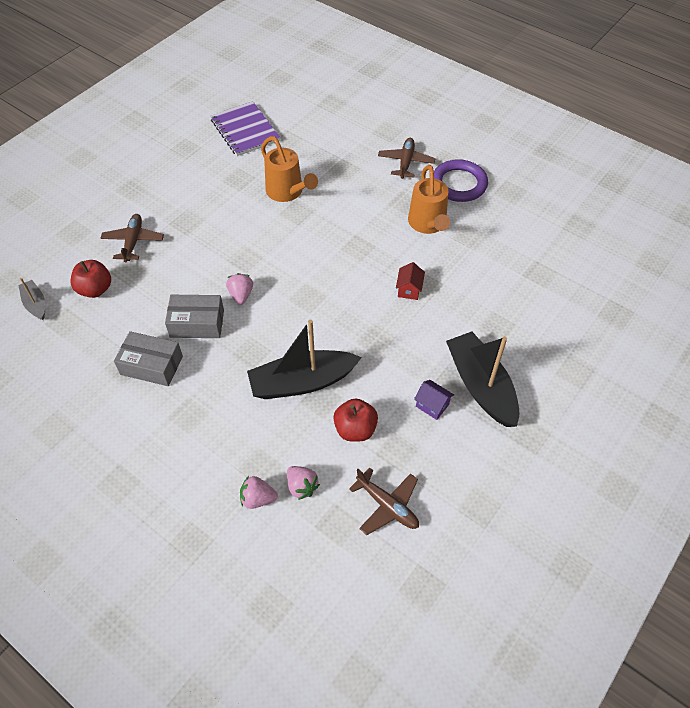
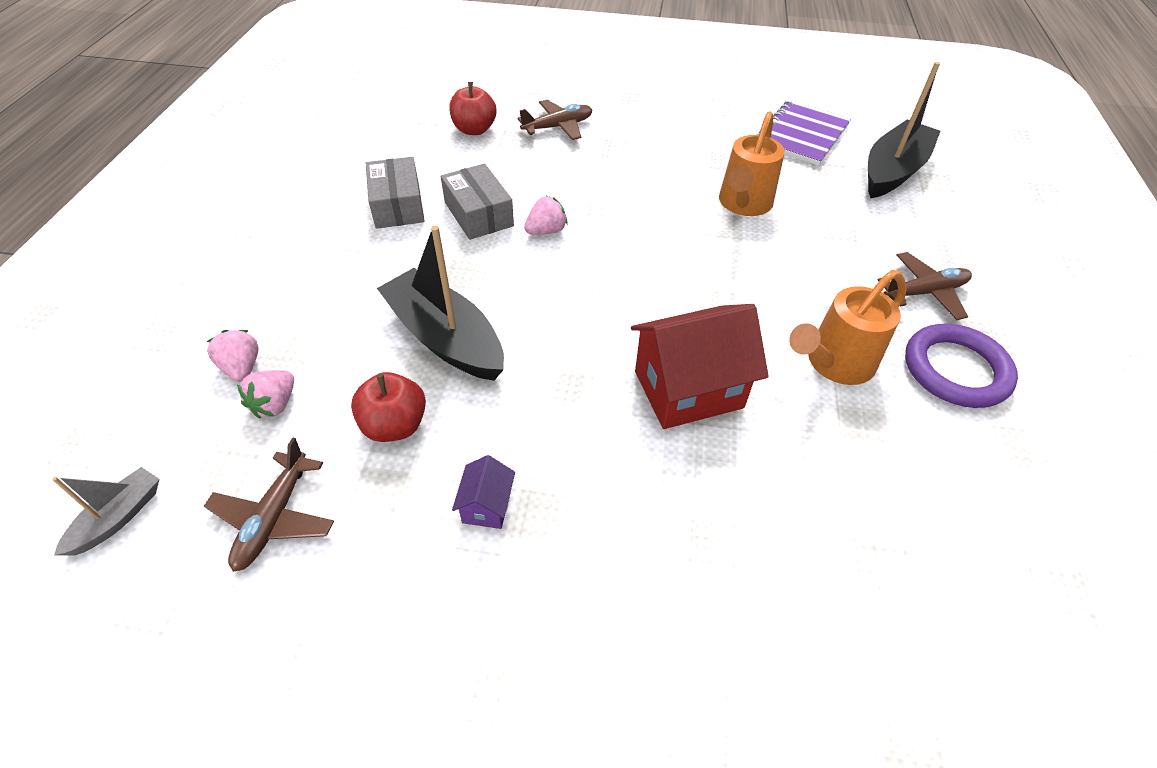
camera: 60 degrees right, 5 degrees down
grey boat [18,278,45,320] -> grey boat moved to [52,467,159,556]
red house [396,262,425,300] -> red house [631,304,769,429], size x2.19
black boat [446,332,520,427] -> black boat moved to [868,62,940,198]

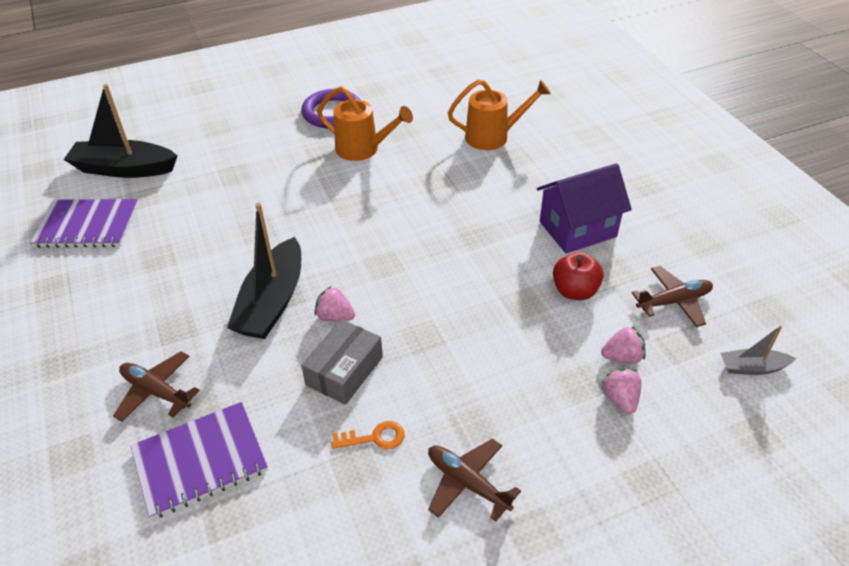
camera: 120 degrees left, 5 degrees down
pink strawberry [207,330,259,382] -> pink strawberry turned 135 degrees clockwise [602,368,641,414]
grey box [366,157,425,229] -> orange key [331,421,405,449]
black boat [377,226,504,381] -> black boat moved to [227,203,301,339]
red apple [449,82,497,135] -> purple notebook [130,402,268,519]
purple house [452,455,515,529] -> purple house [536,163,632,253], size x2.19
red house [631,304,769,429] -> none
orange watering can [719,111,785,216] -> orange watering can moved to [448,80,551,150]
brown plane [878,252,972,320] -> brown plane moved to [428,439,521,522]

